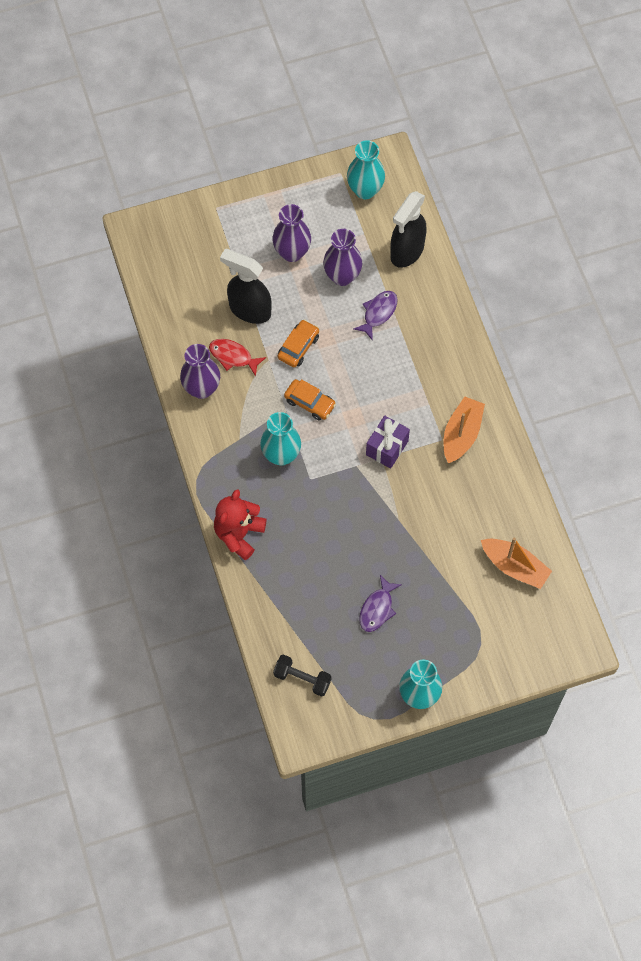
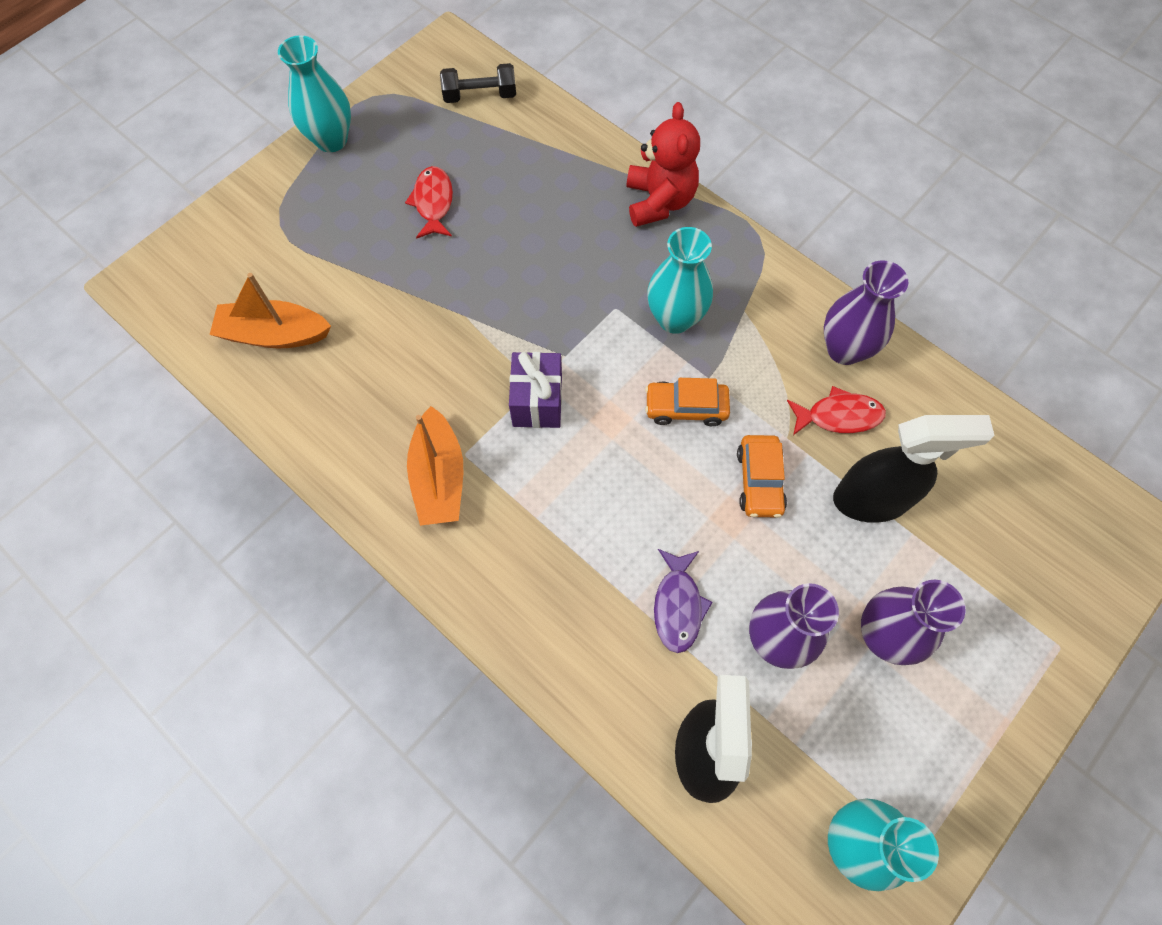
camera: 150 degrees right, 0 degrees up
purple fish [359,575,402,632] -> red fish [405,166,453,239]

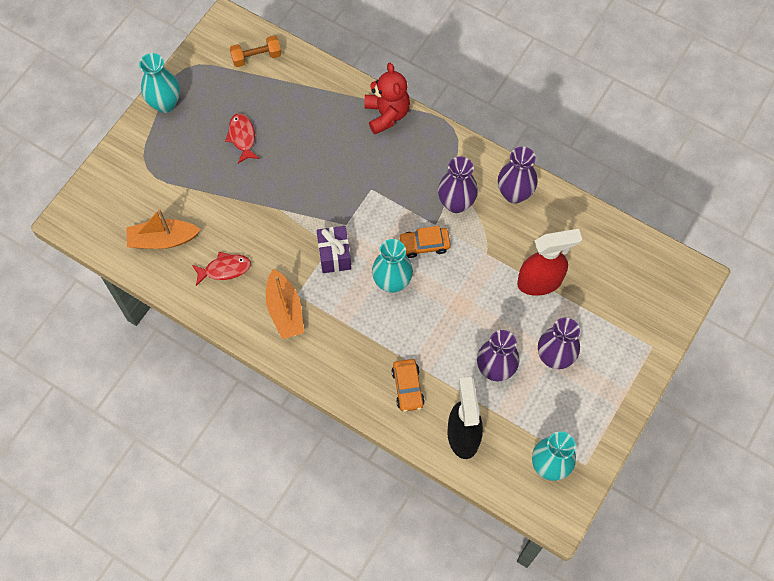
camera: 10 degrees left, 0 degrees up
black dumbbell [440,63,516,103] -> orange dumbbell [230,35,281,67]
turquoise vase [647,227,713,334] -> turquoise vase moved to [372,239,413,293]
purple fish [654,549,713,653] -> none
orange car [737,435,787,518] -> orange car moved to [391,359,425,412]
red fish [787,386,886,435] -> red fish moved to [192,252,251,286]
black spray bottle [833,415,994,523] -> red spray bottle [517,229,582,296]
none -> purple vase [438,157,478,213]

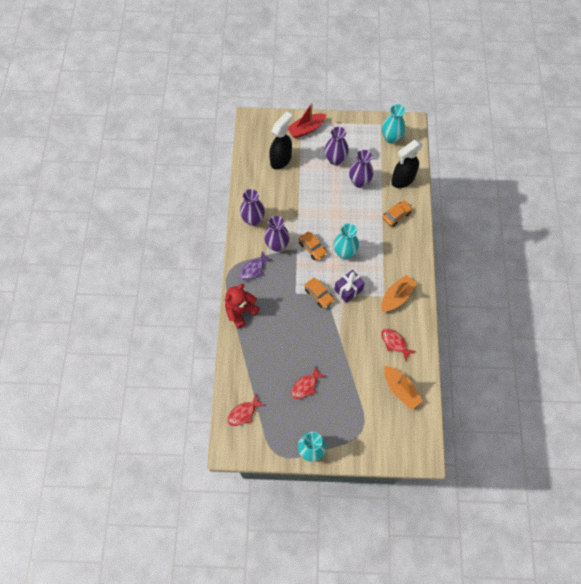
camera: 120 degrees left, 0 degrees up
orange dumbbell [230,35,281,67] -> red fish [227,394,265,426]
red spray bottle [517,229,582,296] -> none
none -> purple fish [240,251,272,280]
none -> black spray bottle [269,111,292,170]
none -> red boat [288,102,327,138]
none -> orange car [304,278,334,308]

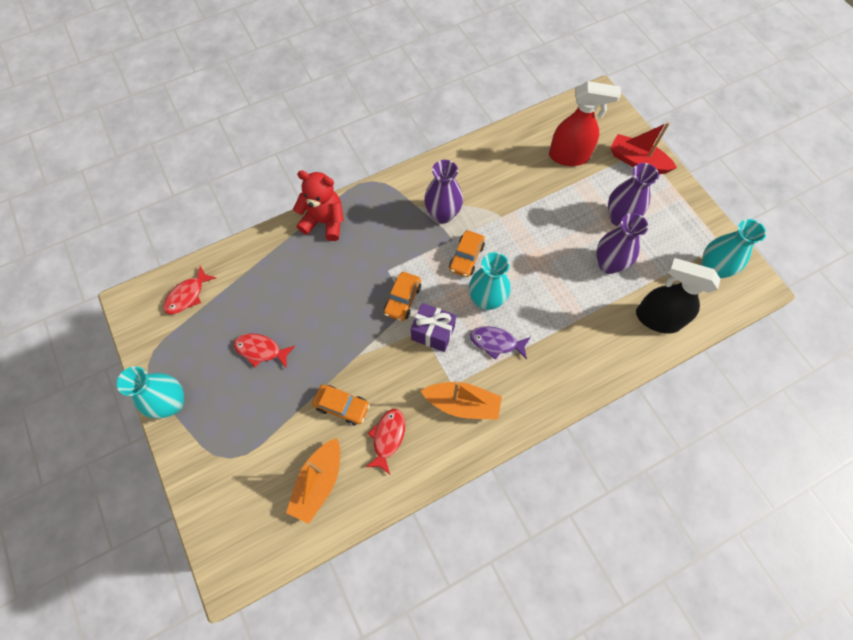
camera: 60 degrees right, 0 degrees up
red fish [227,394,265,426] -> red fish turned 75 degrees counterclockwise [163,266,216,314]
purple vase [240,189,265,226] -> none
purple fish [240,251,272,280] -> purple fish moved to [470,326,531,360]
black spray bottle [269,111,292,170] -> red spray bottle [549,81,621,166]
orange car [382,200,413,227] -> orange car moved to [312,385,370,425]

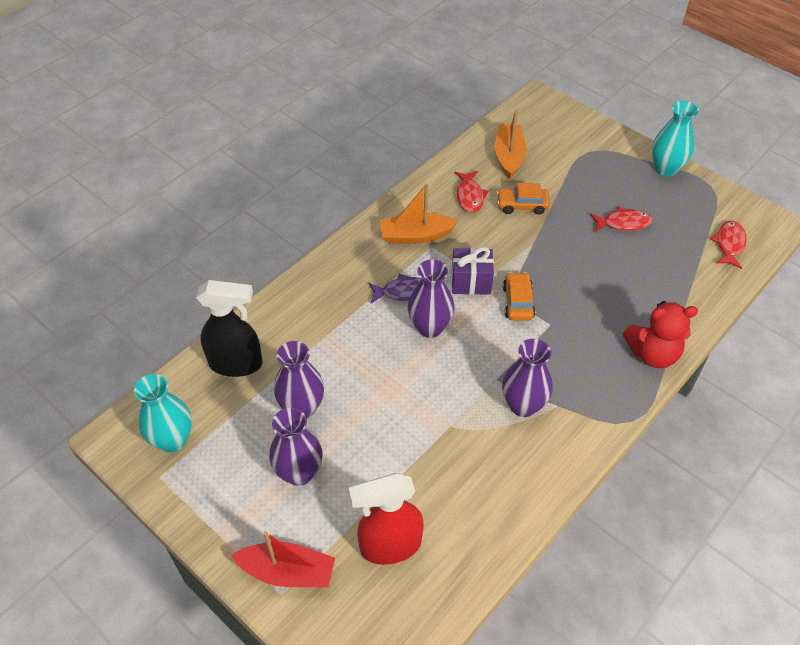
camera: 160 degrees right, 15 degrees down
orange car [449,230,485,277] -> none
turquoise vase [469,252,511,310] -> purple vase [408,259,455,338]

